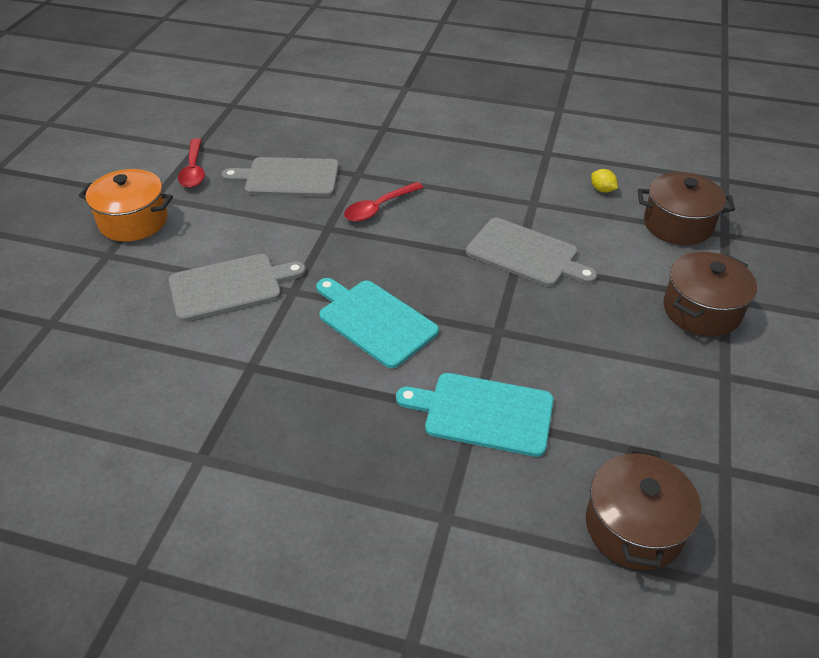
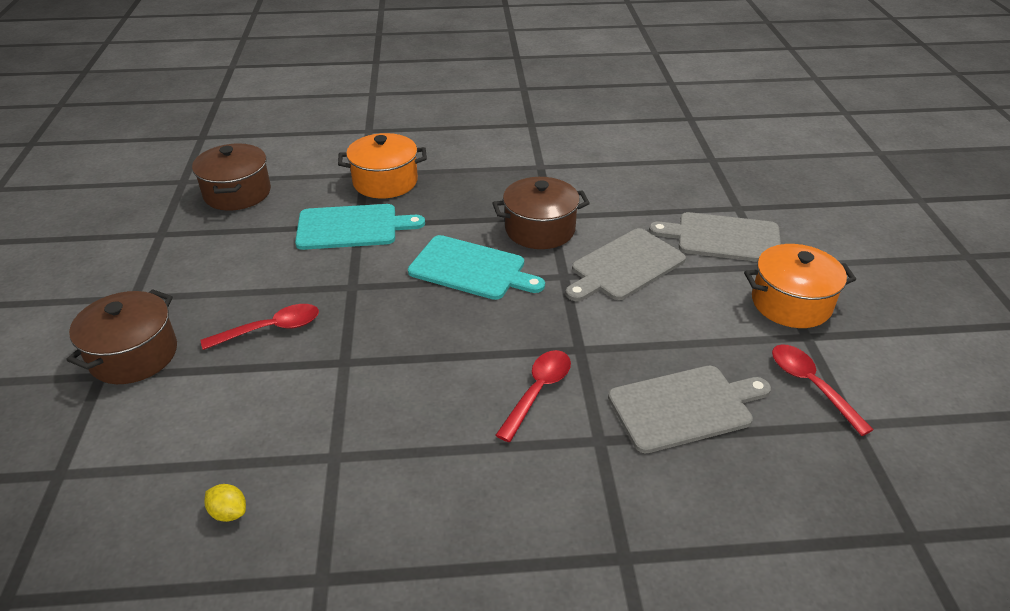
camera: 160 degrees right, 5 degrees down
grey cutting board [466,218,597,287] -> grey cutting board moved to [649,212,781,262]
brown pot [638,172,735,245] -> brown pot moved to [492,177,590,249]
none -> red spoon [201,304,319,350]
none -> orange pot [338,133,427,198]

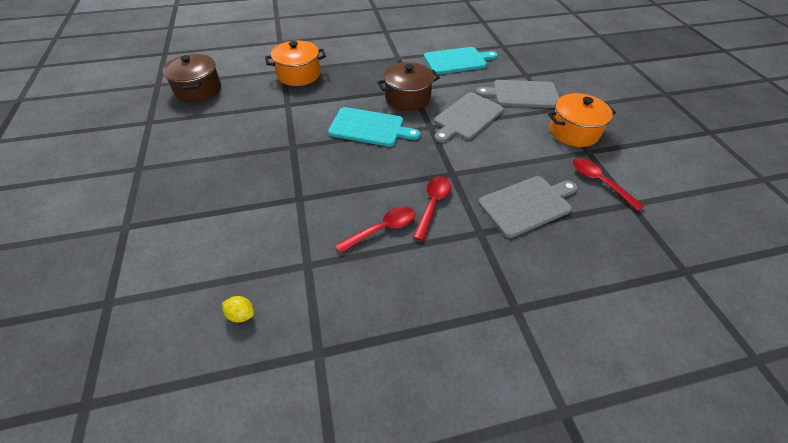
camera: 10 degrees left, 10 degrees up
brown pot [66,289,177,384] -> none
red spoon [201,304,319,350] -> red spoon moved to [335,206,415,253]
turquoise cutting board [295,204,425,250] -> turquoise cutting board moved to [424,47,498,74]

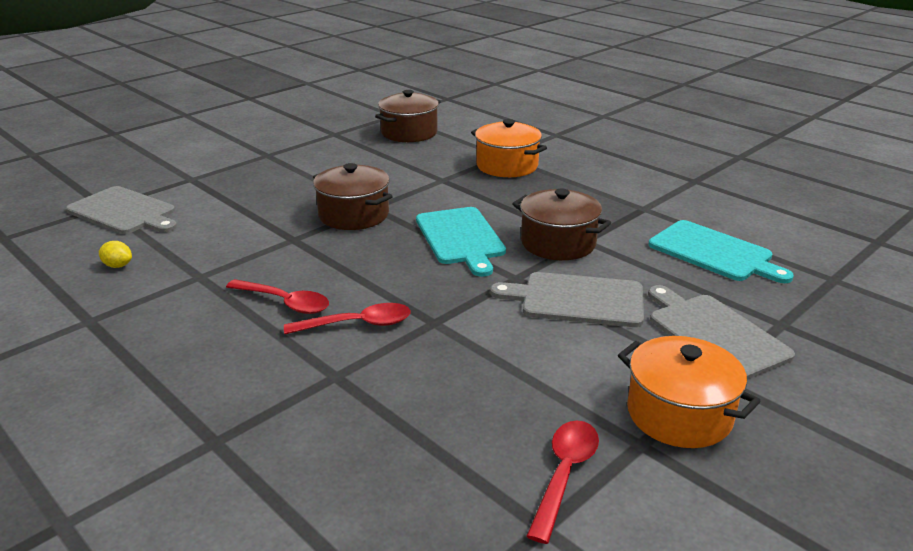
camera: 60 degrees right, 20 degrees down
yellow lemon [222,296,254,322] -> yellow lemon turned 60 degrees counterclockwise [99,241,132,268]
grey cutting board [478,176,577,238] -> grey cutting board moved to [66,186,177,234]
none -> brown pot [313,163,393,230]

